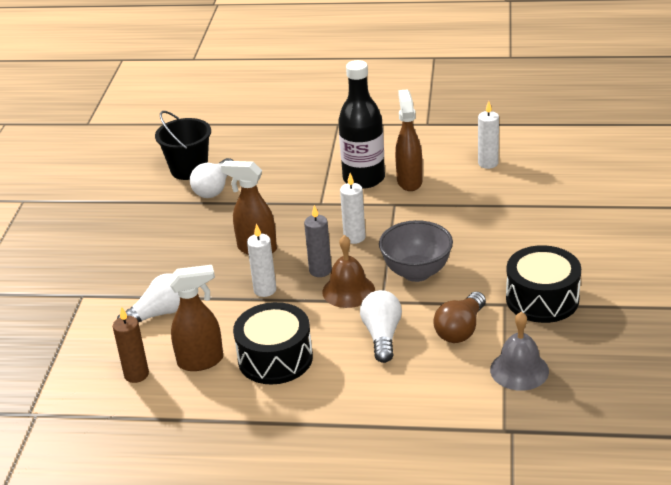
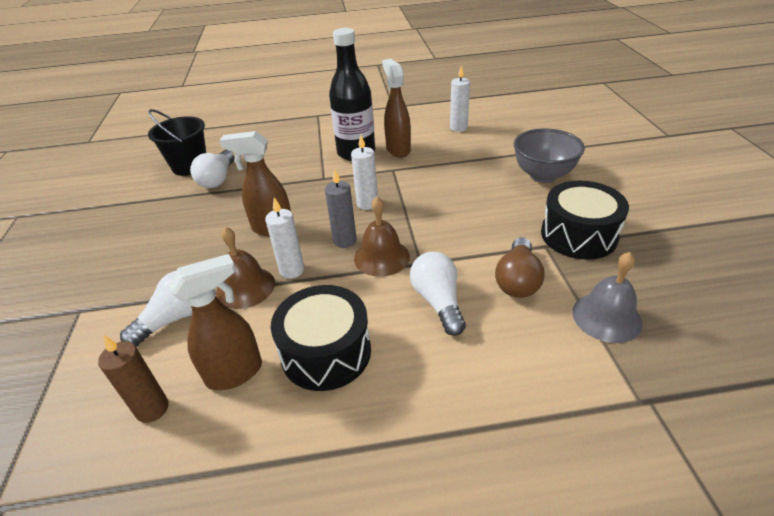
camera: 15 degrees left, 5 degrees up
grey bowl [379,220,453,282] -> grey bowl moved to [514,129,585,183]
none -> brown bell [216,227,275,309]

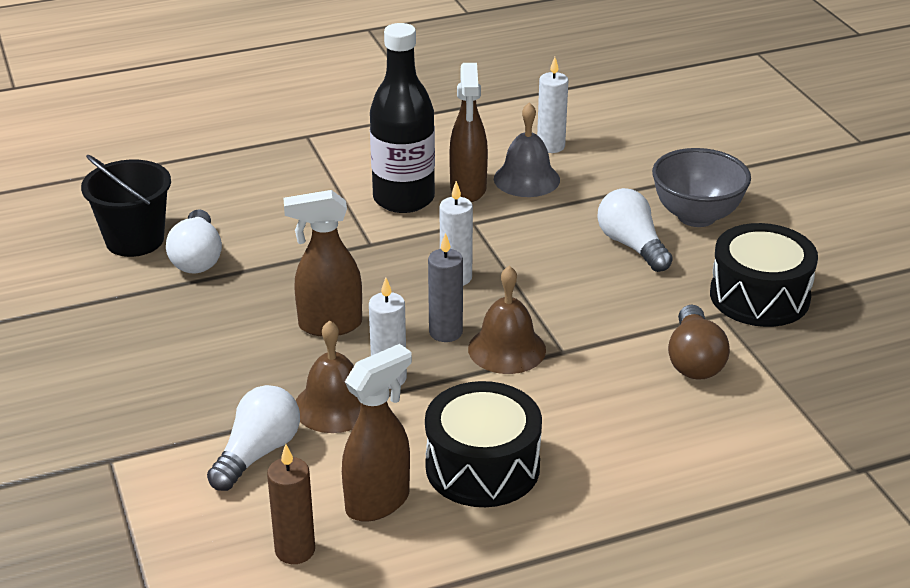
camera: 15 degrees left, 5 degrees down
brown spray bottle [382,59,411,158] -> brown spray bottle turned 150 degrees counterclockwise [449,63,488,202]
white light bulb [410,252,466,336] -> white light bulb moved to [597,188,673,272]
grey bell [572,252,643,343] -> grey bell moved to [494,102,560,197]

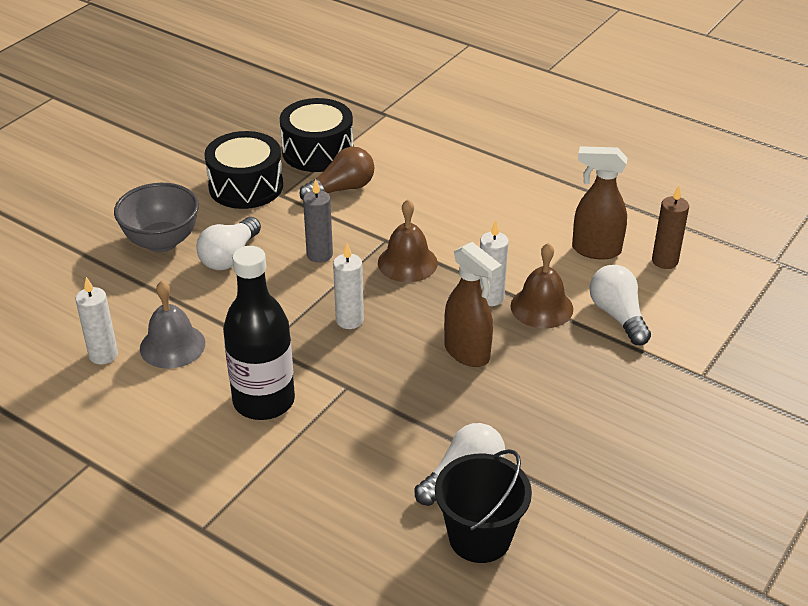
camera: 125 degrees left, 5 degrees up
white light bulb [207,385,300,491] -> white light bulb turned 75 degrees clockwise [589,265,651,345]
black drum [425,381,542,507] -> black drum moved to [280,98,354,172]
grey candle [428,233,463,342] -> grey candle moved to [303,179,333,263]
brown spray bottle [449,63,488,202] -> none

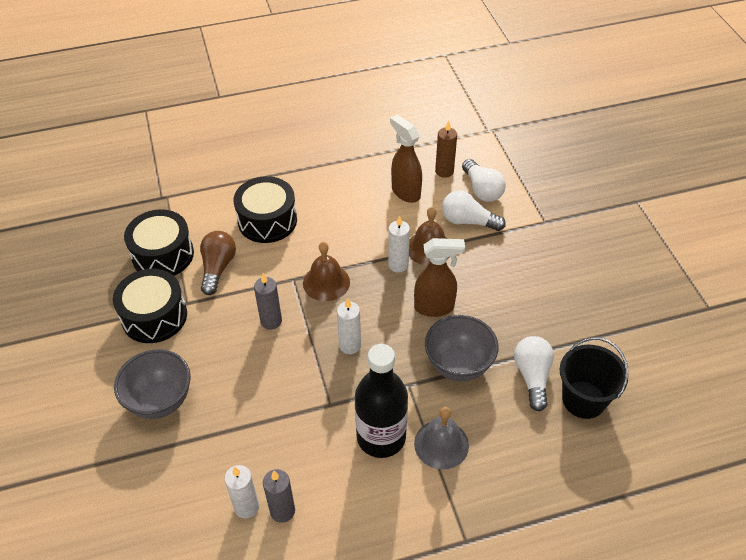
camera: 50 degrees left, 10 degrees up
grey bell [140,281,205,369] -> grey bell moved to [414,407,469,470]
white light bulb [196,217,261,270] -> white light bulb moved to [462,159,506,202]
brown spray bottle [572,146,628,259] -> brown spray bottle turned 90 degrees clockwise [390,115,422,203]
none -> black drum [234,176,297,243]
none -> grey candle [263,469,295,523]
none -> grey bowl [425,315,499,382]

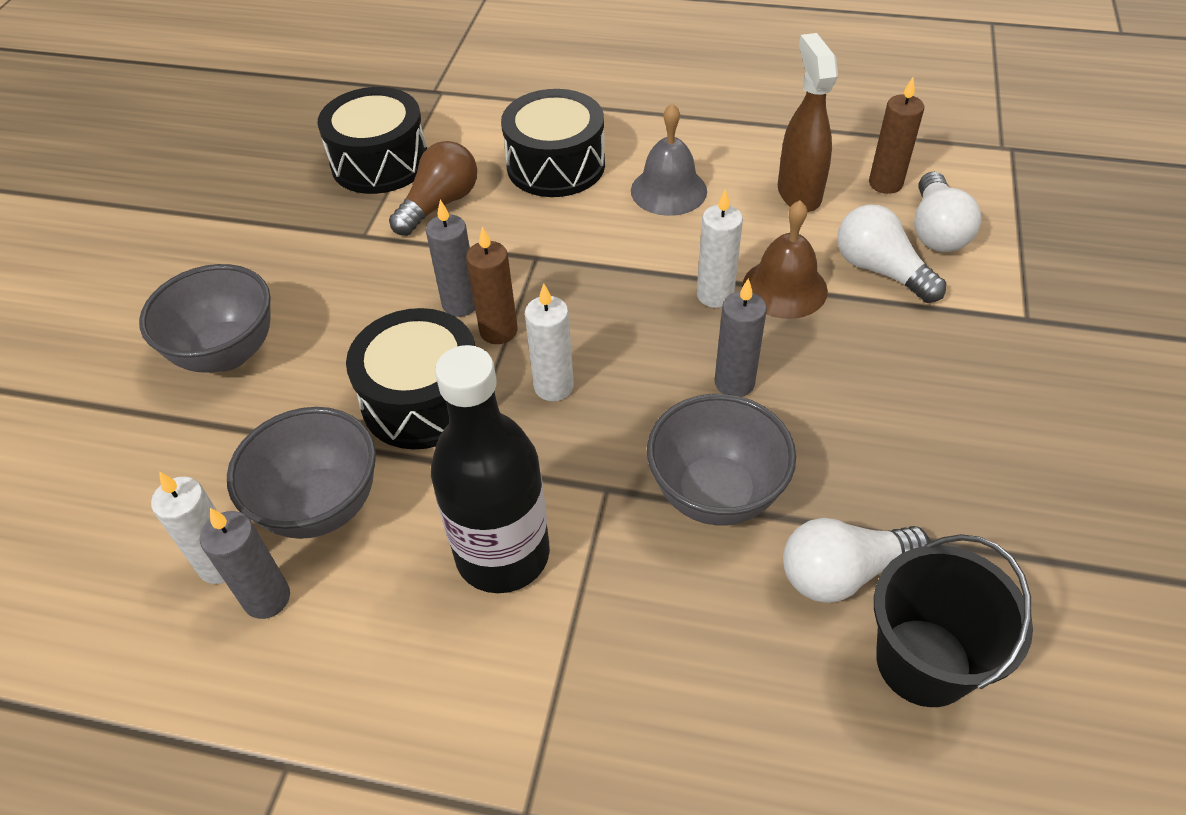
camera: 30 degrees right, 0 degrees up
black drum [113,269,187,343] -> black drum moved to [346,308,475,449]
brown bell [303,242,350,301] -> none
brown spray bottle [414,238,465,317] -> grey candle [715,278,767,397]
grey bell [414,407,469,470] -> grey bell moved to [631,103,707,216]
white light bulb [514,336,554,411] -> white light bulb turned 135 degrees counterclockwise [783,518,930,603]
none -> grey bowl [227,407,376,539]
none -> brown candle [466,227,517,344]

